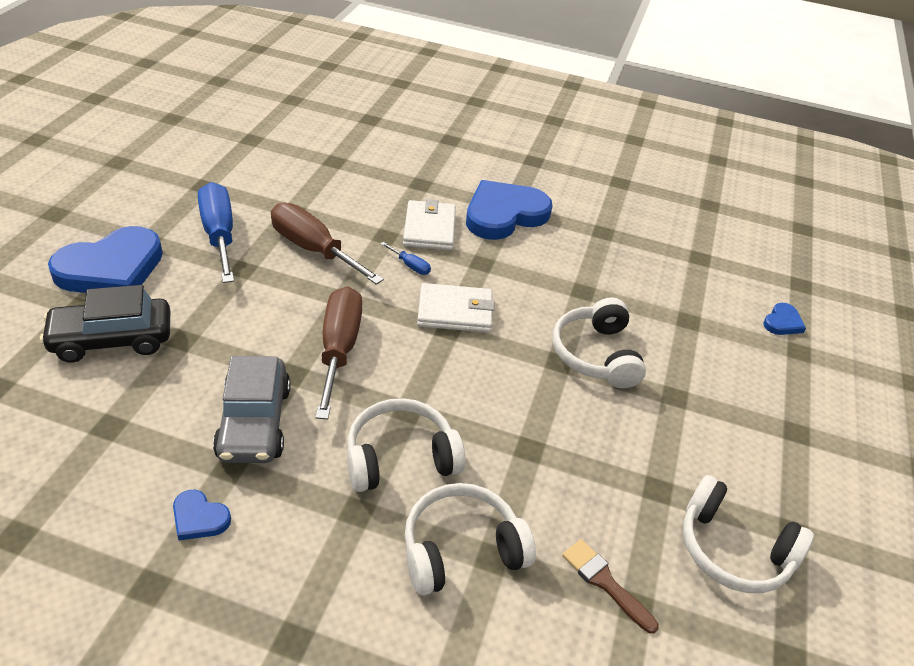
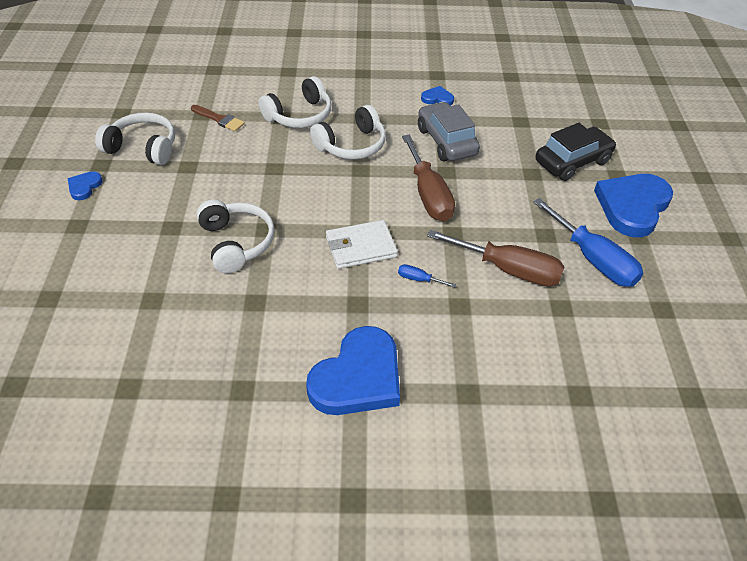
camera: 165 degrees right, 5 degrees up
white wallet [403,199,456,250] -> none
blue heart [763,303,806,335] -> blue heart moved to [68,171,103,200]

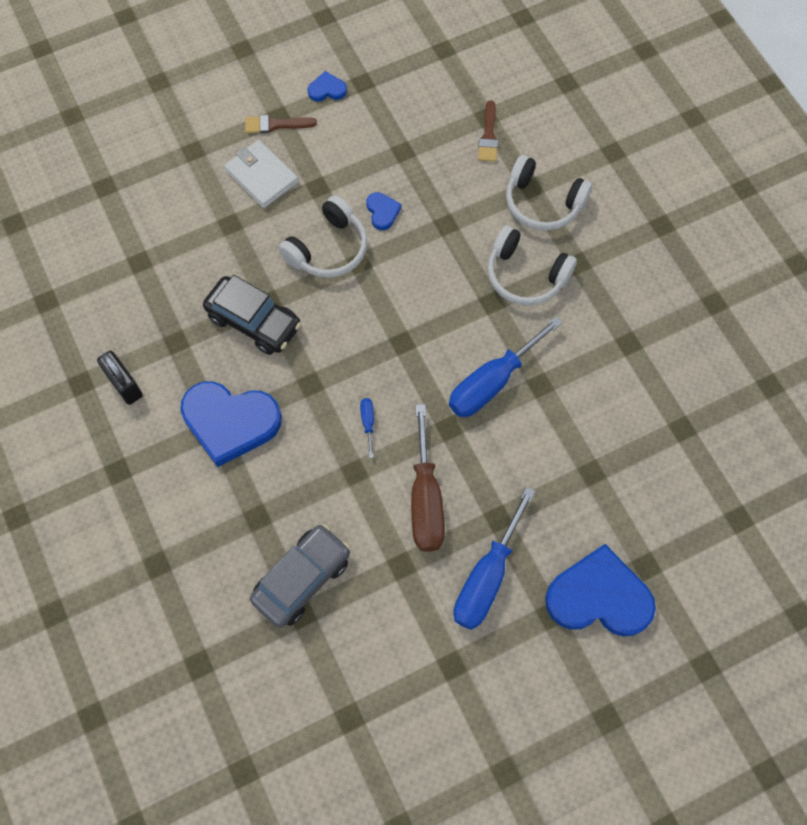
camera: 65 degrees right, 20 degrees up
white headphones [95,113,175,165] -> none
white wallet [326,220,398,269] -> white wallet moved to [224,140,299,208]
brown screwdriver [402,135,455,222] -> blue screwdriver [449,316,563,417]
grey car [418,102,480,161] -> grey car moved to [250,524,350,628]
blue heart [421,86,454,106] -> blue heart moved to [366,192,402,230]
black car [536,123,617,181] -> black car moved to [203,275,301,355]
none -> black padlock [97,351,143,405]
none -> brown brush [245,115,317,133]

